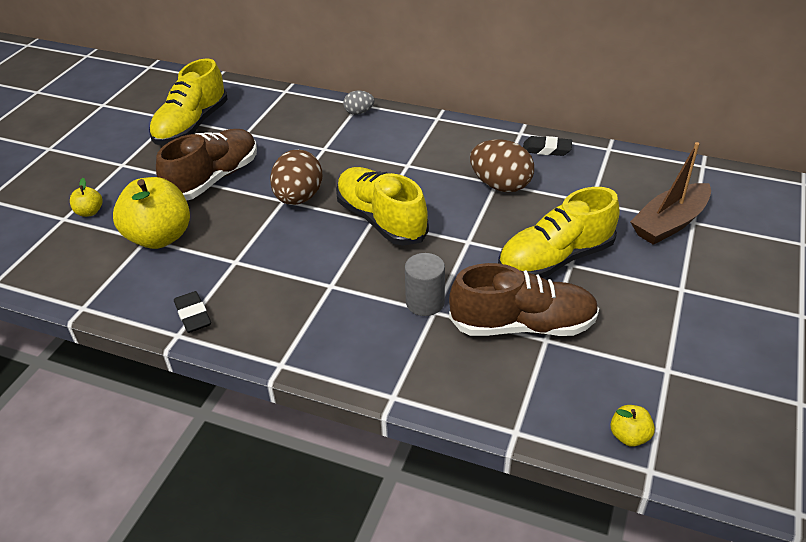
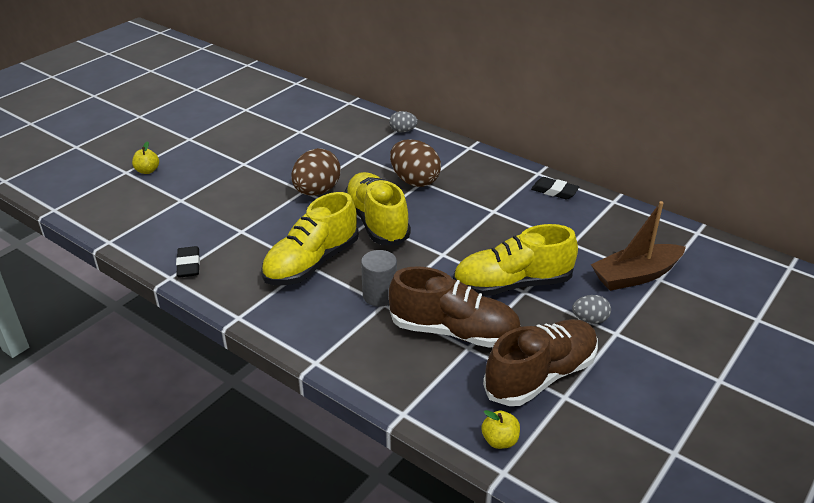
camera: 15 degrees right, 5 degrees down
yellow apple [113,177,190,249] -> none
yellow shoe [149,58,228,145] -> yellow shoe moved to [261,192,359,285]
brown shoe [156,129,257,201] -> brown shoe moved to [483,319,598,406]
brown egg [470,139,534,192] -> brown egg moved to [390,139,441,187]
none -> grey egg [572,295,611,324]

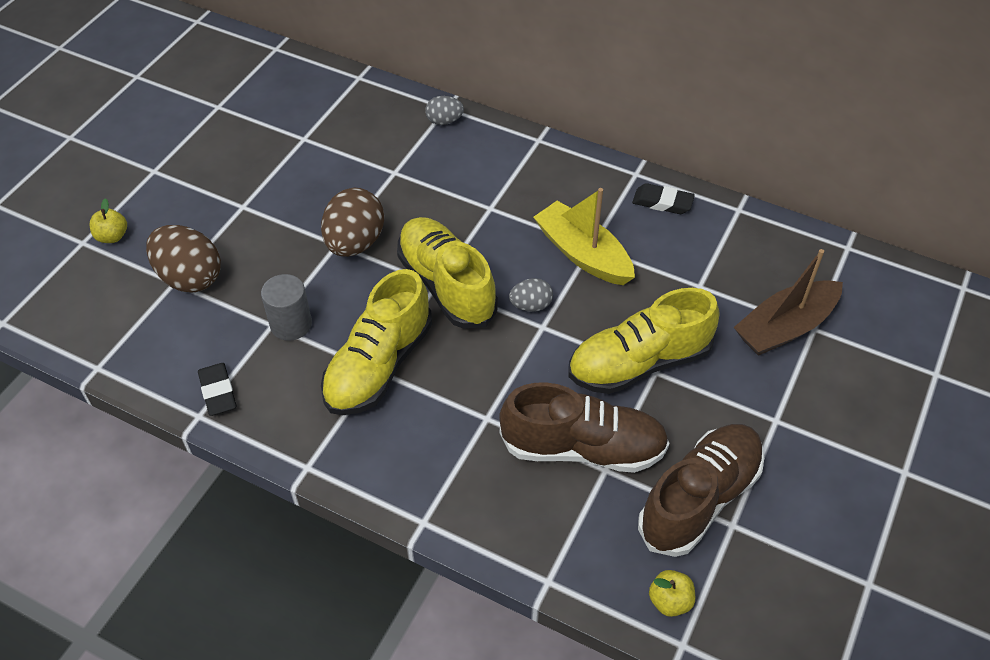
camera: 10 degrees left, 15 degrees up
grey cylinder [361,250,397,307] -> grey cylinder moved to [261,274,312,341]
brown egg [390,139,441,187] -> brown egg moved to [146,225,221,293]
grey egg [572,295,611,324] -> grey egg moved to [509,278,553,312]
none -> yellow boat [533,188,635,285]

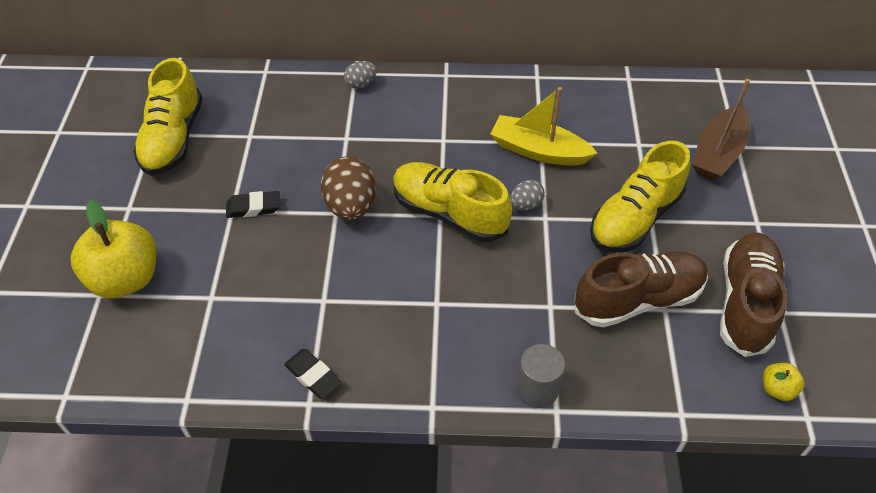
camera: 25 degrees left, 0 degrees up
yellow apple [90,198,127,243] -> yellow apple [71,200,156,298], size x2.25
brown egg [146,225,221,293] -> none
grey cylinder [261,274,312,341] -> grey cylinder moved to [517,344,565,408]
yellow shoe [321,269,432,415] -> yellow shoe moved to [133,58,203,176]
black eraser [632,183,695,214] -> black eraser moved to [226,191,280,218]

